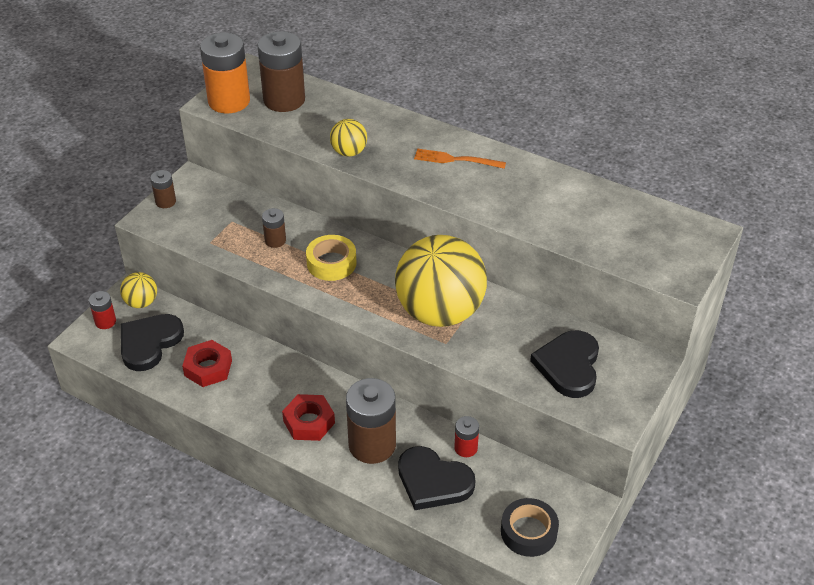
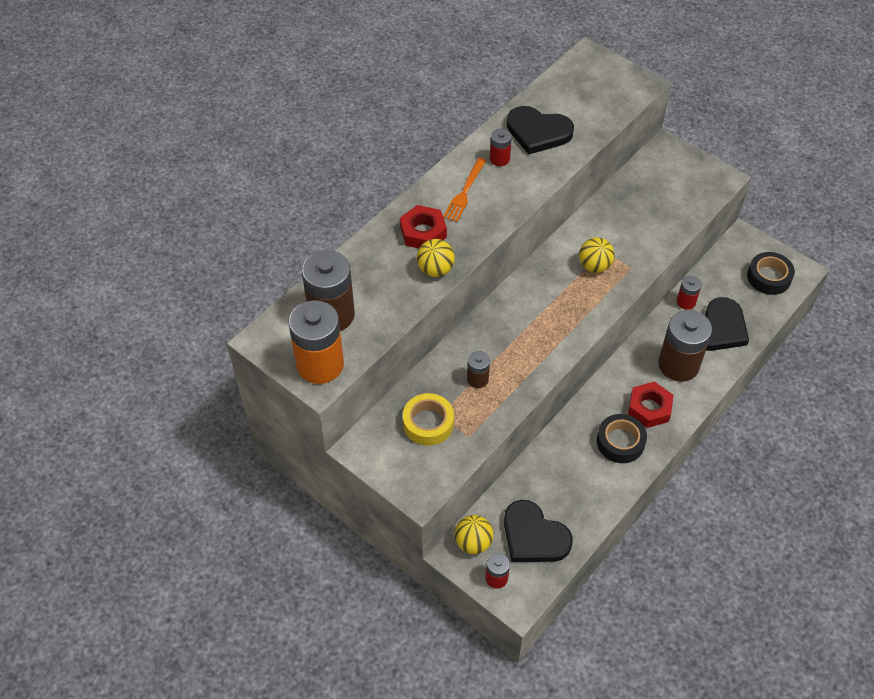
camera: 80 degrees left, 10 degrees up
brown battery [150,170,176,208] -> none
red nut [182,340,232,387] -> red nut moved to [400,205,447,248]
yellow tape [306,235,356,281] -> yellow tape moved to [403,393,454,446]
yellow ball [395,235,487,327] -> yellow ball [579,237,615,273], size x0.44
black heart [530,330,599,398] -> black heart moved to [507,106,574,155]
none -> red battery [490,129,512,166]
none -> black tape [597,414,647,463]

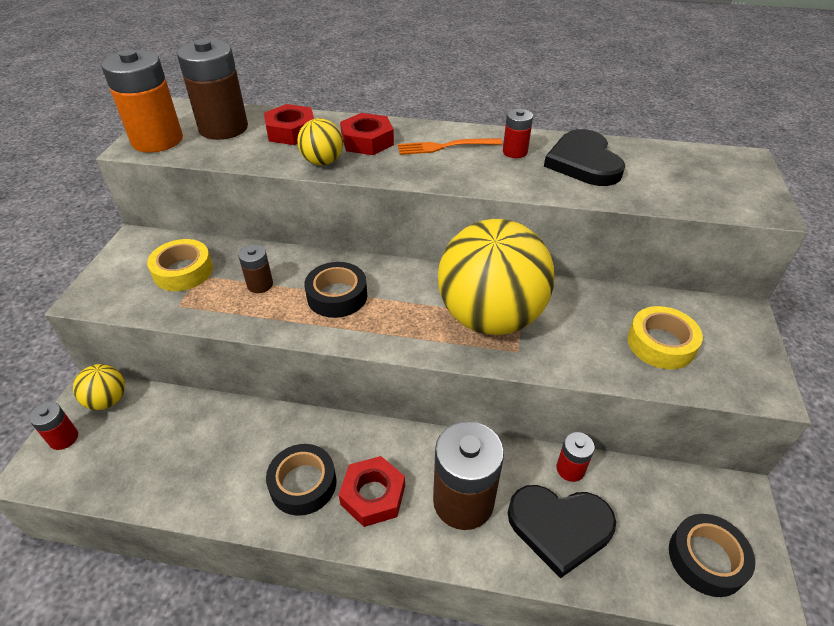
camera: 60 degrees right, 10 degrees down
black heart [504,500,573,562] -> none
yellow ball [579,237,615,273] -> yellow ball [438,219,554,335], size x2.29
none -> red nut [264,104,314,145]
none -> black tape [304,262,367,318]
none -> yellow tape [627,306,703,369]

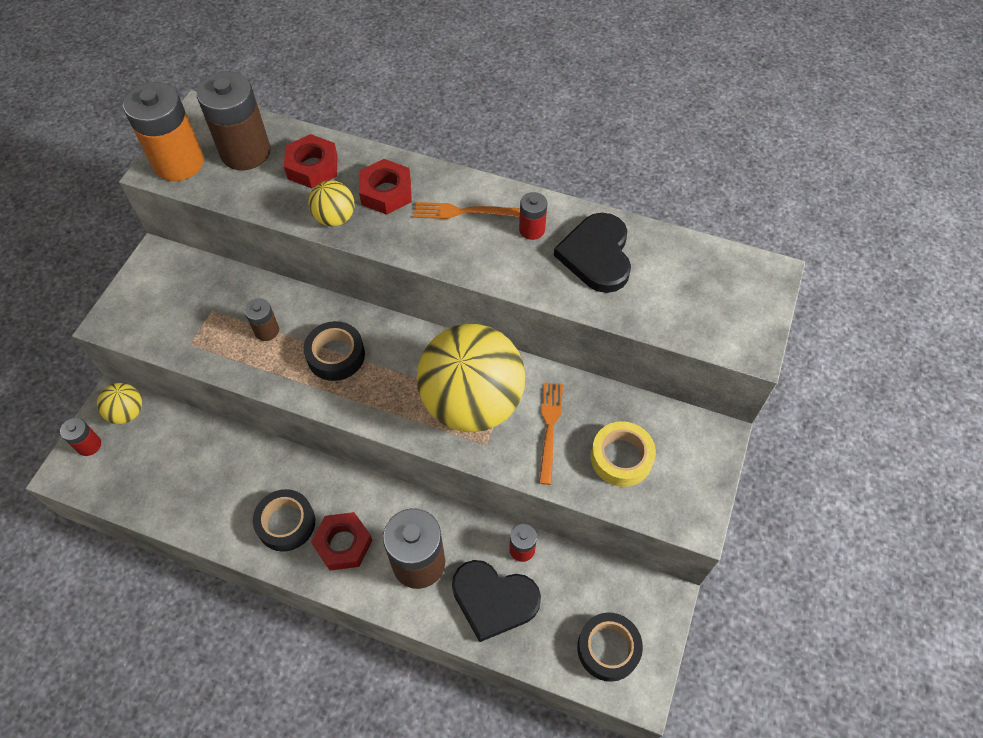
camera: 10 degrees right, 15 degrees up
yellow tape [147,239,213,291] -> none
none -> orange fork [539,382,563,485]

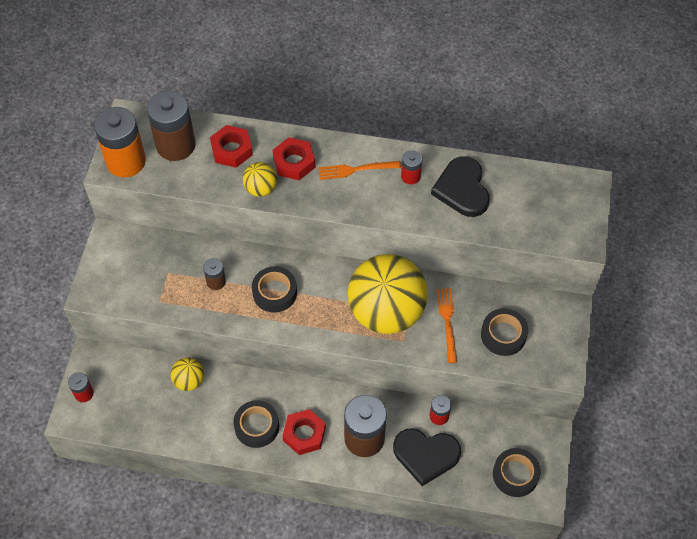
camera: 10 degrees left, 0 degrees up
yellow ball [97,383,142,424] -> yellow ball moved to [171,358,204,391]
yellow tape [591,421,656,487] -> black tape [481,308,528,356]

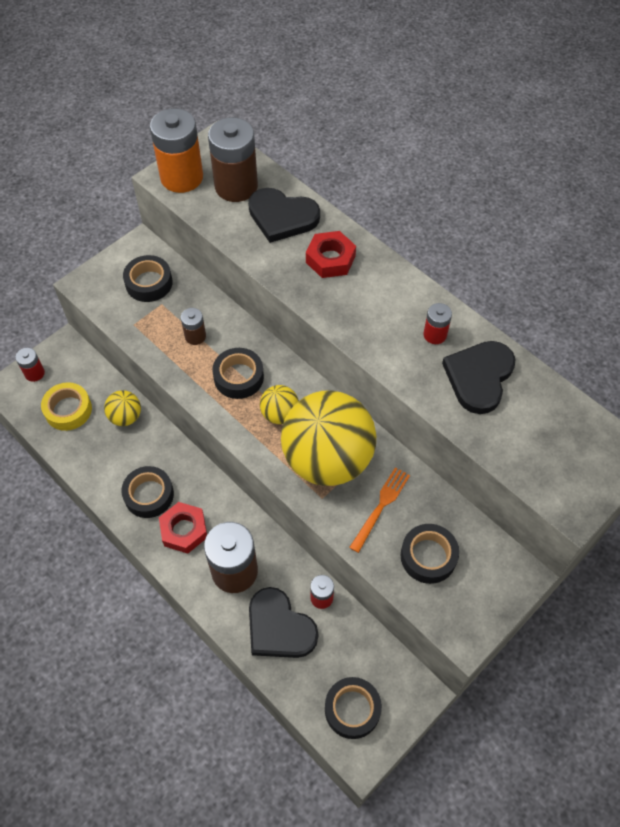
camera: 35 degrees right, 0 degrees up
red nut [210,125,253,168] -> black heart [248,188,320,243]
yellow ball [243,162,277,197] -> yellow ball moved to [260,385,299,424]
orange fork [319,161,401,180] -> none
none -> yellow tape [41,382,92,431]
none -> black tape [123,255,173,302]

